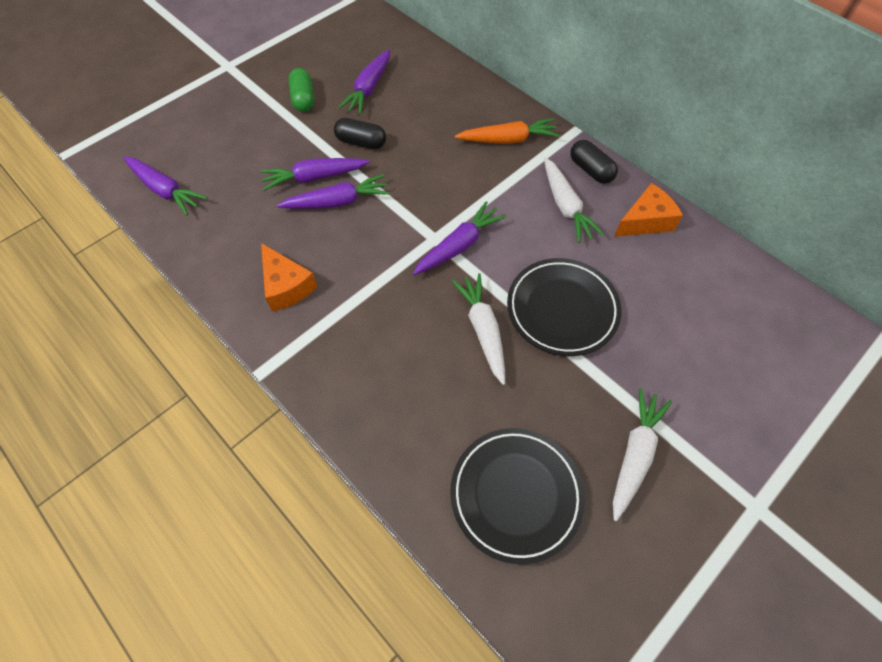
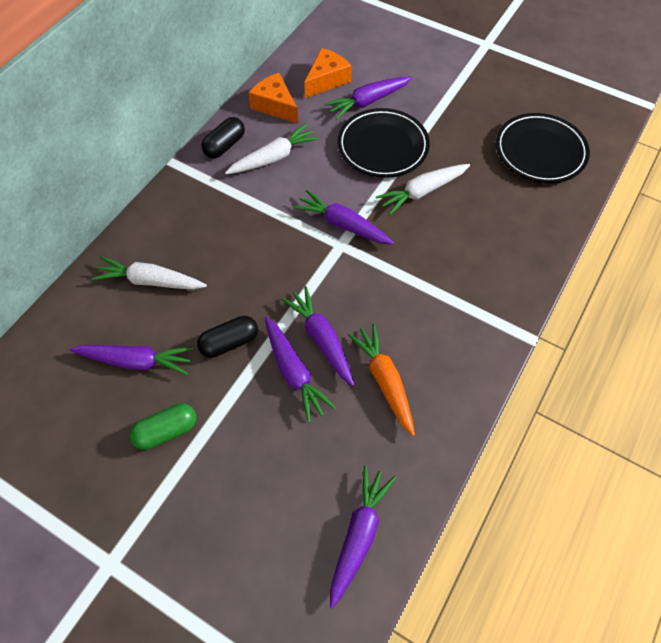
camera: 105 degrees left, 0 degrees up
orange cheese [261,243,317,311] -> orange cheese moved to [304,48,351,98]
black capsule [334,118,386,149] -> black capsule turned 60 degrees clockwise [197,316,258,358]
orange carrot [455,118,560,144] -> orange carrot moved to [348,324,415,436]
white carrot [613,388,672,521] -> white carrot moved to [92,256,207,290]
none -> purple carrot [324,77,412,119]

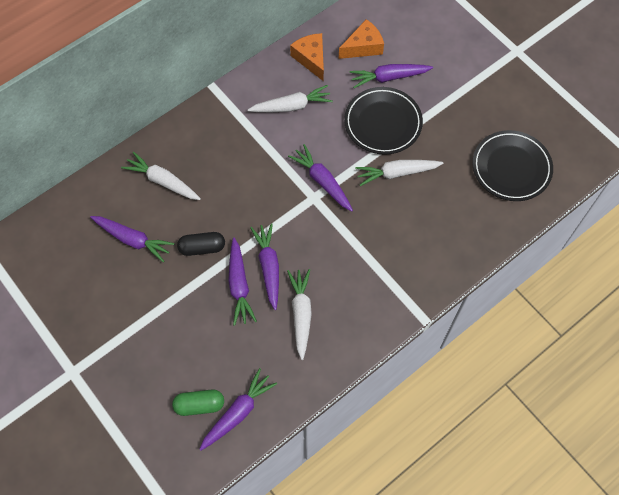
camera: 20 degrees right, 5 degrees up
green capsule [129,403,197,450] -> green capsule moved to [172,390,224,416]
black capsule [202,117,245,158] -> none
orange carrot [348,324,415,436] -> white carrot [287,269,312,360]

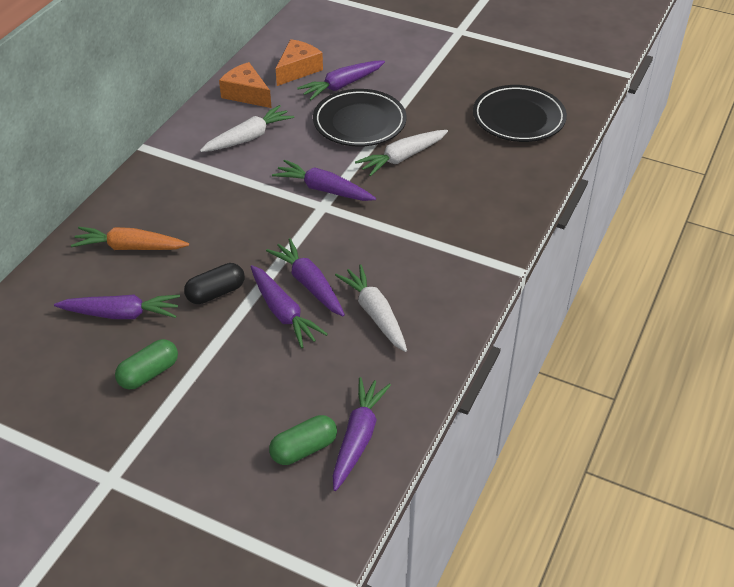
camera: 25 degrees left, 20 degrees down
white carrot [121,151,201,200] -> orange carrot [71,227,189,250]
none -> green capsule [115,339,178,389]

